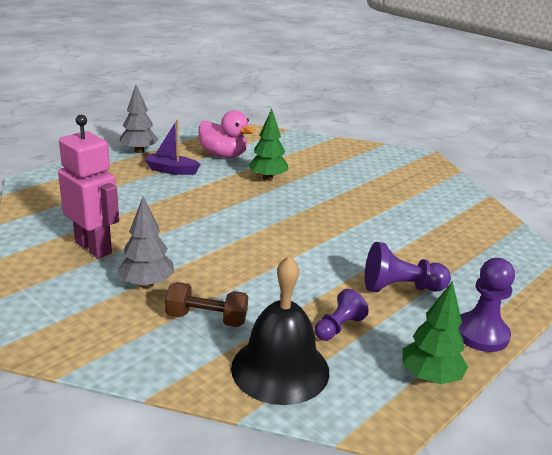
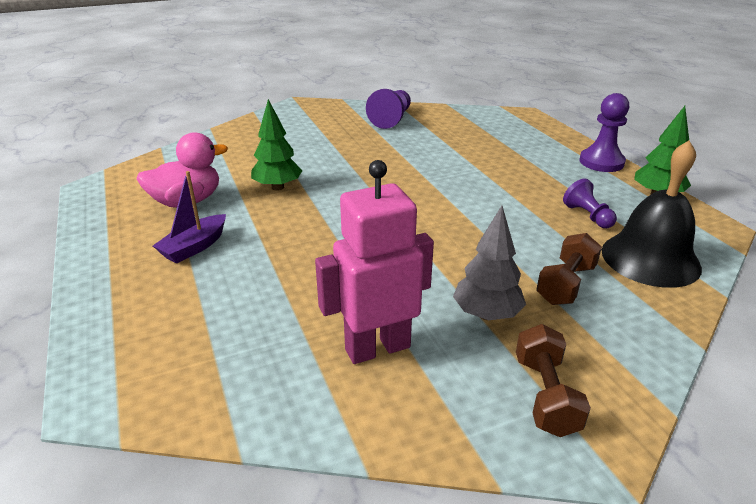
camera: 65 degrees left, 5 degrees up
grey tree [120,85,159,153] -> none
purple pawn [365,242,451,292] -> purple pawn moved to [366,89,411,129]
none -> brown dumbbell [516,324,591,437]

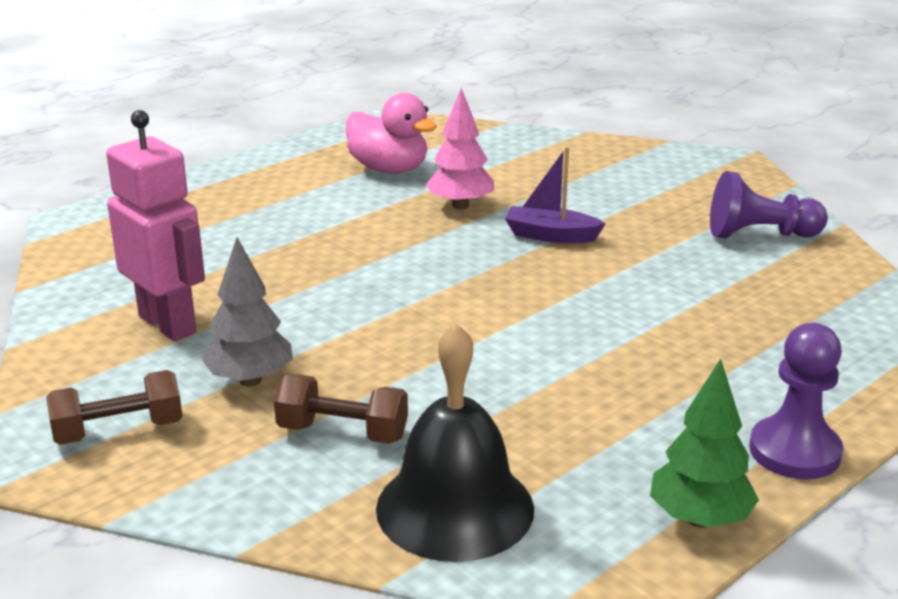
camera: 70 degrees right, 5 degrees down
purple boat [153,171,226,264] -> purple boat moved to [505,147,606,243]
green tree [251,99,303,191] -> pink tree [426,88,494,209]
purple pawn [563,179,617,228] -> none

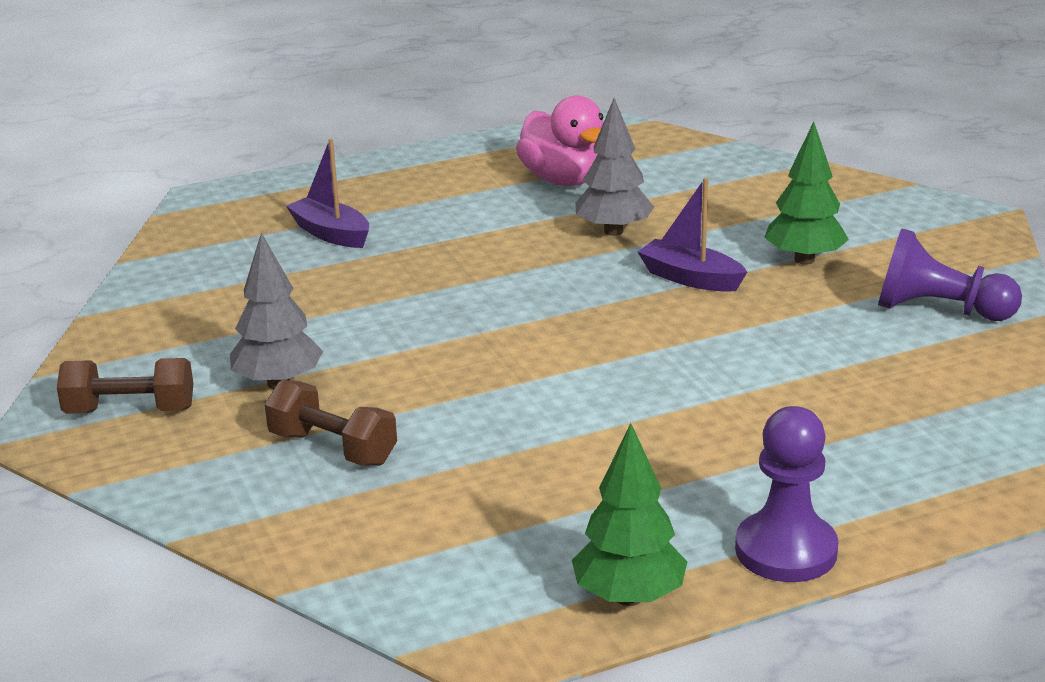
camera: 20 degrees right, 0 degrees up
pink robot [106,110,205,341] -> none
black bell [376,323,534,562] -> none
pink tree [426,88,494,209] -> grey tree [575,98,654,236]
none -> purple boat [286,139,369,248]
none -> green tree [764,122,849,265]

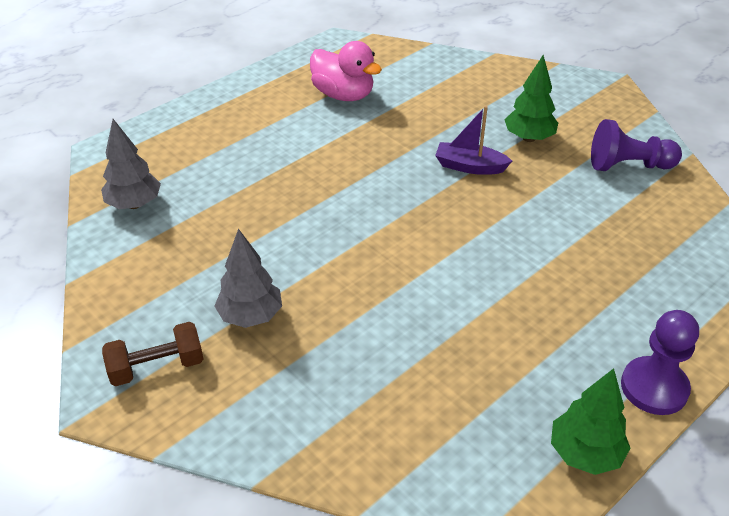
camera: 20 degrees left, 15 degrees up
brown dumbbell [265,380,397,466] -> none
purple boat [286,139,369,248] -> none
grey tree [575,98,654,236] -> grey tree moved to [101,119,161,209]

